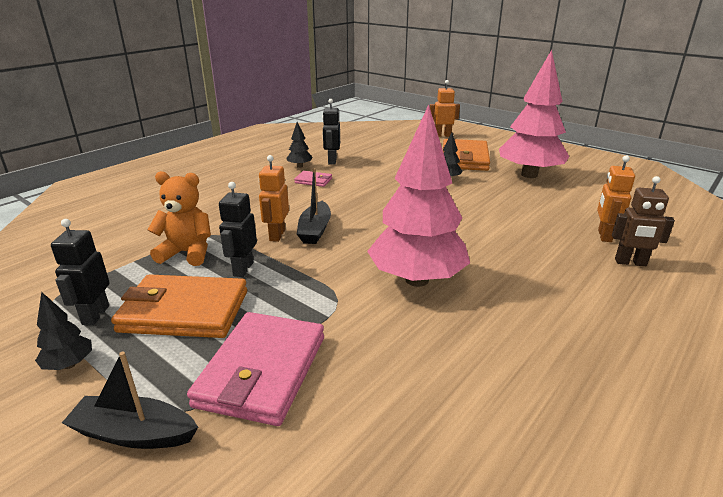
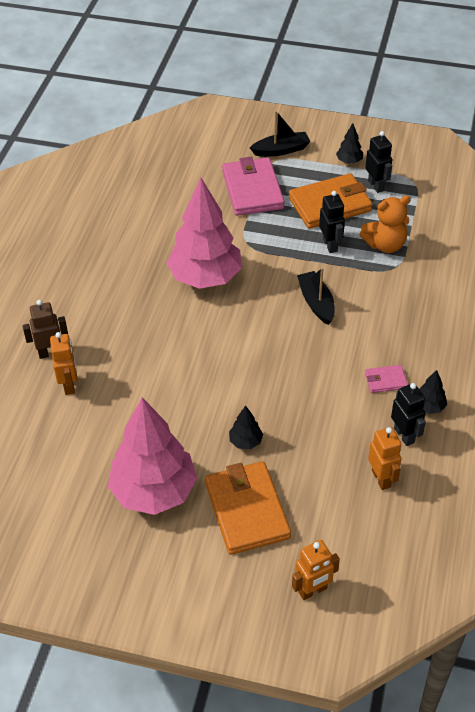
camera: 155 degrees right, 20 degrees up
orange robot [259,155,289,242] -> orange robot moved to [368,427,402,490]

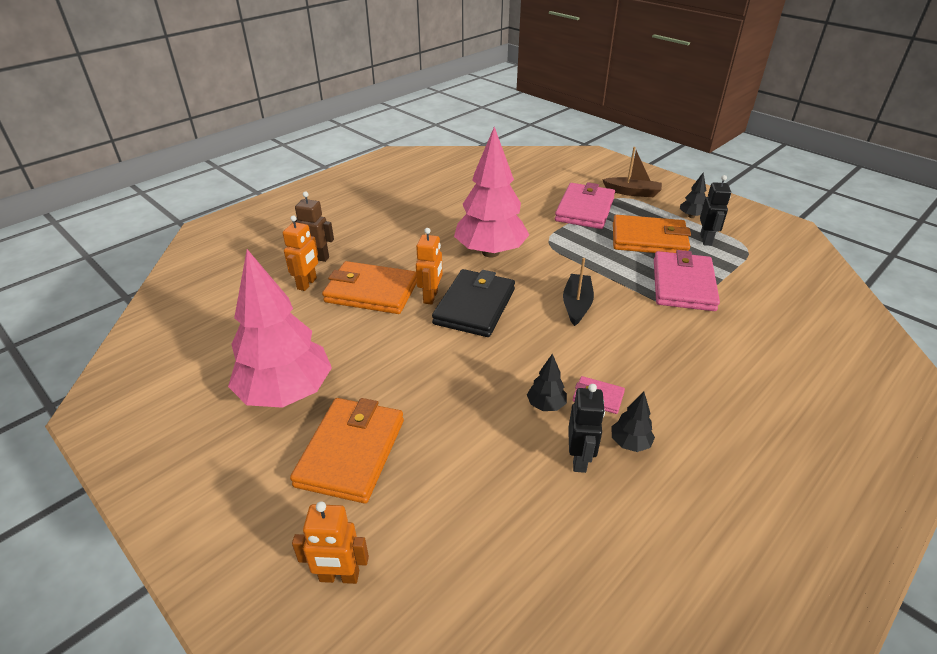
camera: 30 degrees right, 10 degrees down
black tree [229,405,263,449] -> black tree moved to [527,354,567,411]
black boat [250,111,311,157] -> brown boat [602,147,662,197]
black robot [319,191,345,253] -> none
orange teddy bear [359,195,411,253] -> pink wallet [654,250,720,311]
orange robot [368,427,402,490] -> orange robot moved to [416,228,443,305]
none -> orange wallet [322,261,417,314]
none -> black wallet [432,269,515,337]

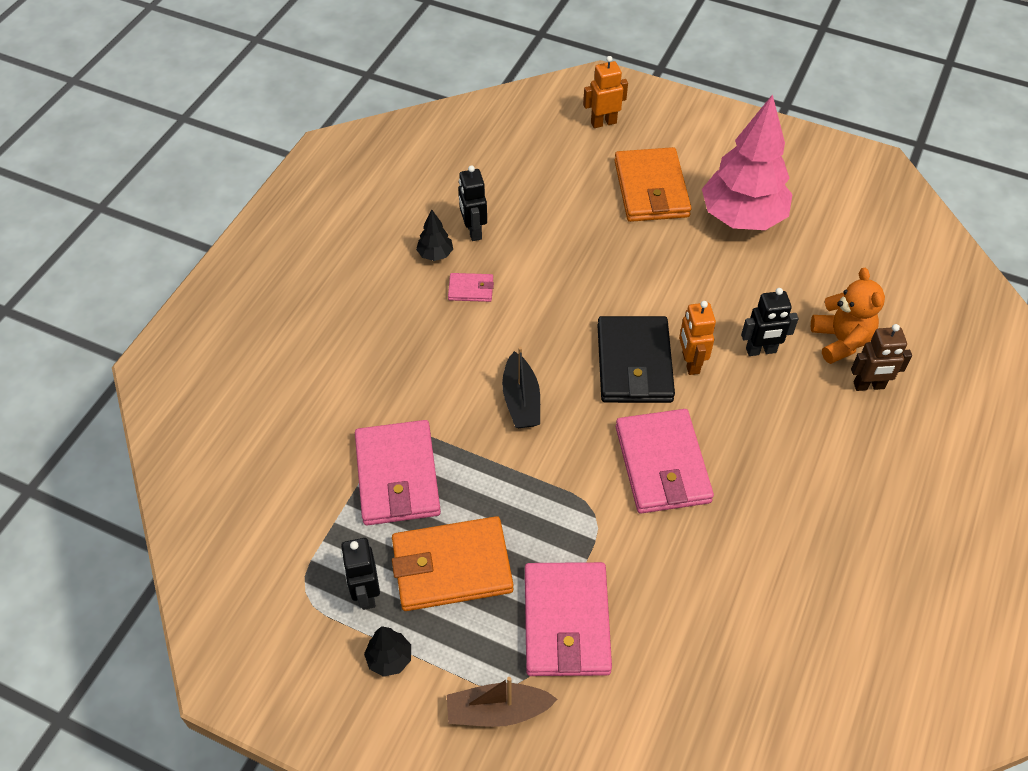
camera: 160 degrees right, 15 degrees up
orange robot [283,215,318,291] -> orange teddy bear [811,268,885,364]
orange wallet [322,261,417,314] -> black robot [741,288,798,356]
pink tree [454,127,529,258] -> pink wallet [616,409,714,513]
black tree [527,354,567,411] -> none

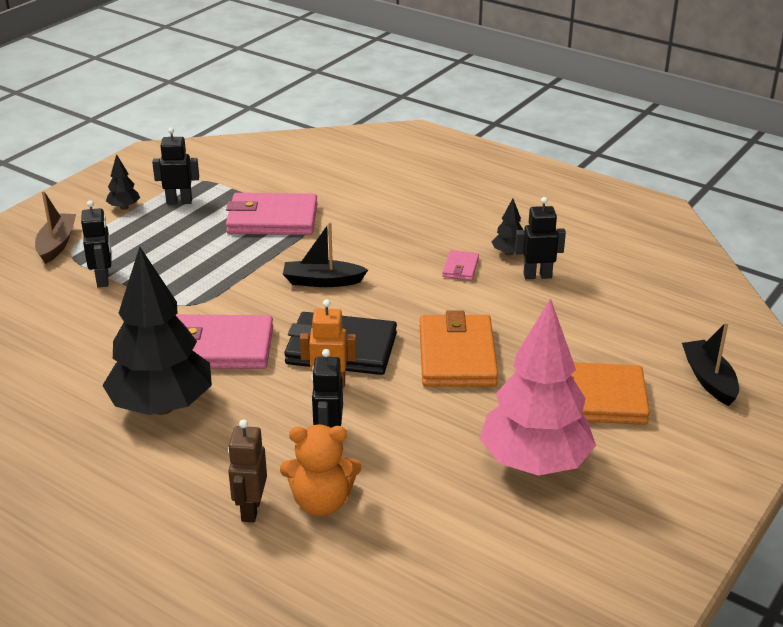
camera: 100 degrees right, 20 degrees down
orange wallet [392,516,514,611] -> orange wallet moved to [420,310,498,387]
pink wallet [525,562,612,676] -> black robot [81,200,112,288]
orange robot [583,56,628,128] -> black boat [682,322,739,406]
none -> black tree [102,247,212,415]

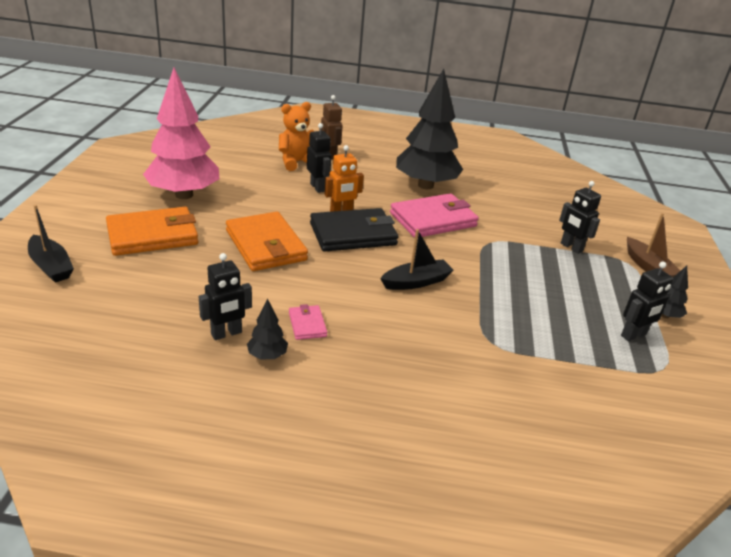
camera: 150 degrees right, 0 degrees up
pink wallet [226,193,317,235] -> none

